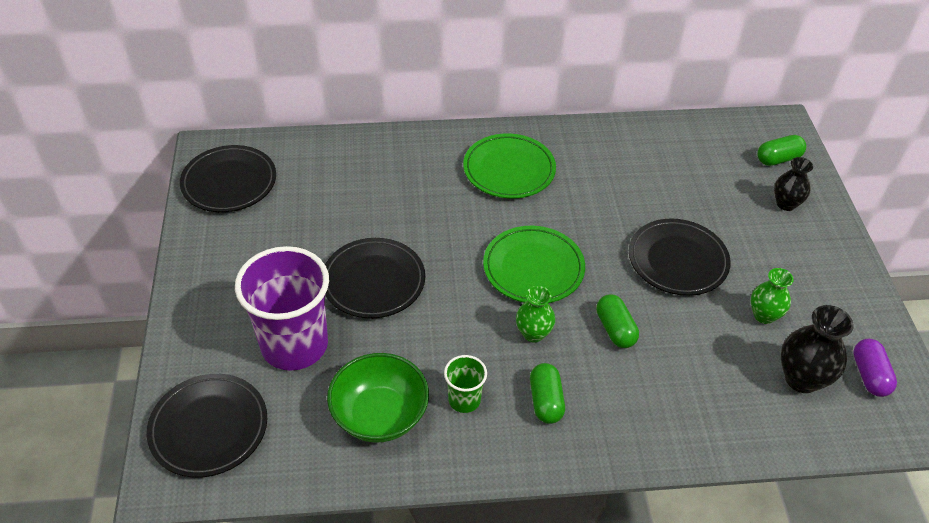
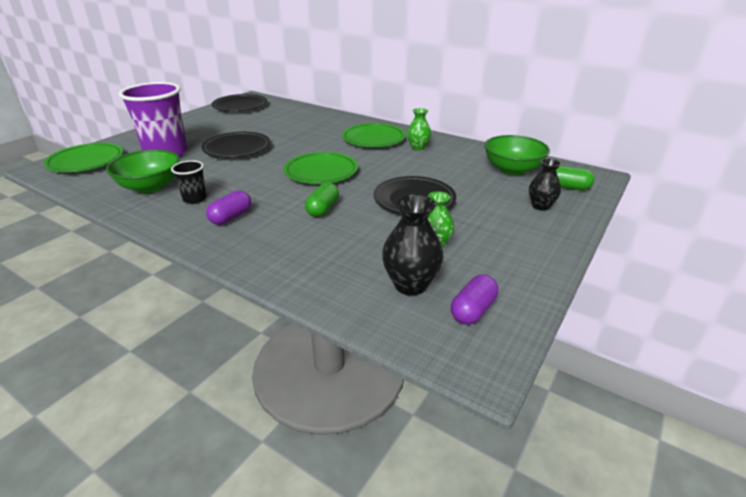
camera: 40 degrees right, 15 degrees down
black plate [146,374,267,478] -> green plate [44,143,123,172]
green cup [444,355,487,413] -> black cup [171,160,207,204]
green vase [516,286,555,343] -> green vase moved to [407,108,431,150]
green capsule [530,363,565,424] -> purple capsule [206,190,251,225]
none -> green bowl [484,135,550,175]

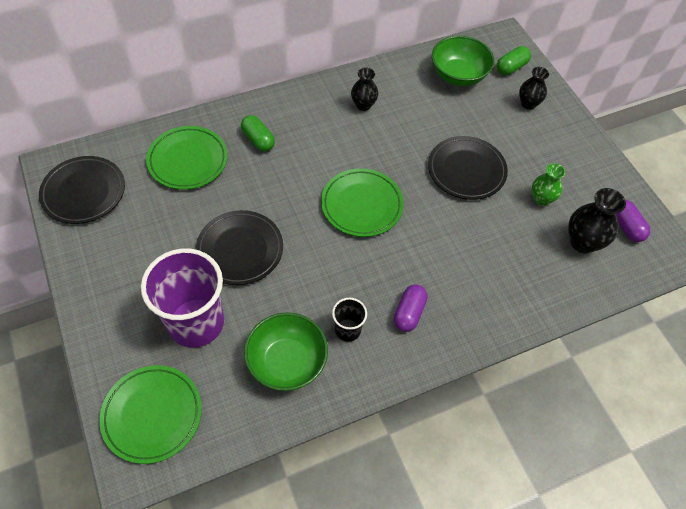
camera: 60 degrees left, 25 degrees up
purple capsule [206,190,251,225] -> purple capsule turned 45 degrees clockwise [394,284,428,332]
green capsule [305,183,339,217] -> green capsule moved to [241,115,275,152]
green plate [342,123,406,147] -> green plate moved to [146,126,228,190]
green vase [407,108,431,150] -> black vase [351,68,378,111]

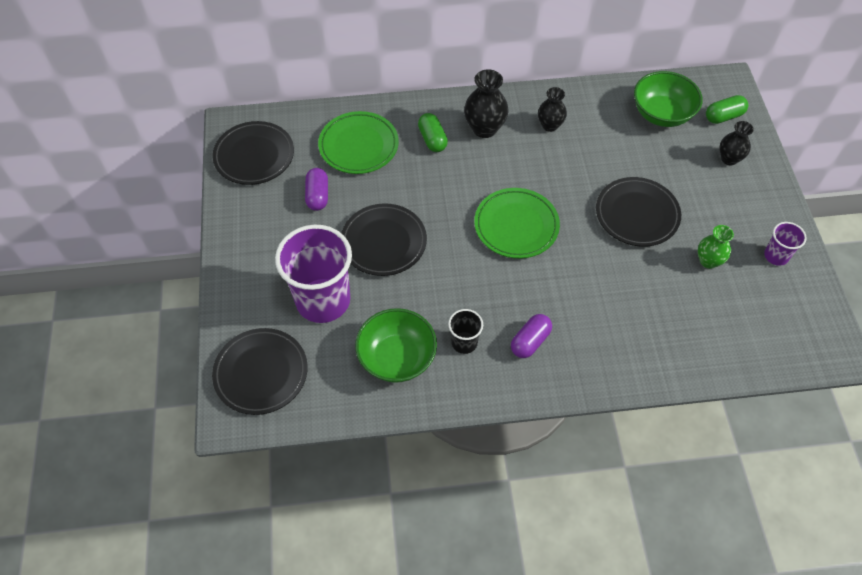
camera: 20 degrees right, 0 degrees up
green plate [99,365,202,464] -> black plate [212,328,308,415]
black vase [568,188,626,253] -> black vase moved to [464,69,508,138]
purple capsule [616,200,650,242] -> purple capsule moved to [305,168,328,211]
none -> purple cup [764,222,807,266]

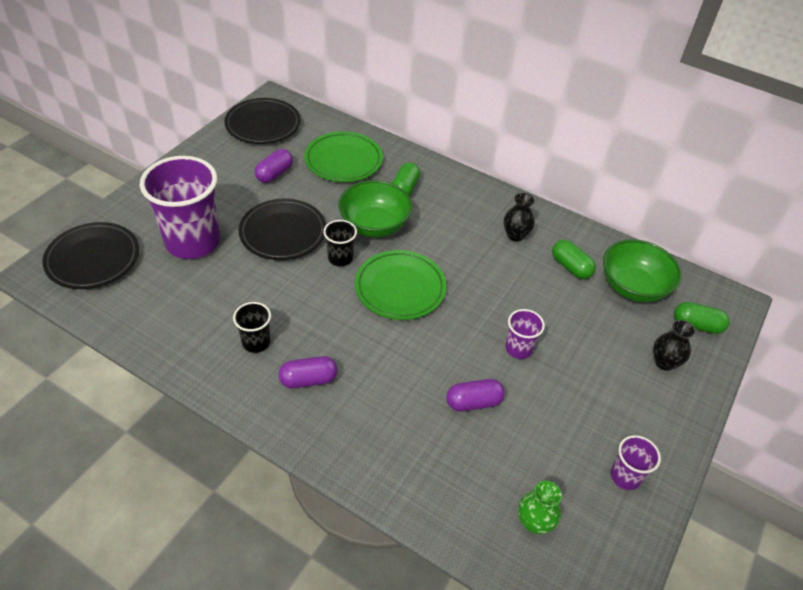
camera: 35 degrees right, 10 degrees down
green bowl [355,308,437,383] -> green bowl moved to [338,180,412,237]
black vase [464,69,508,138] -> none
black plate [596,177,681,247] -> purple cup [505,309,545,359]
green vase [698,225,734,269] -> green vase moved to [518,481,562,534]
none -> black cup [323,220,357,266]
none -> purple capsule [446,379,505,412]
none -> green capsule [552,239,596,279]

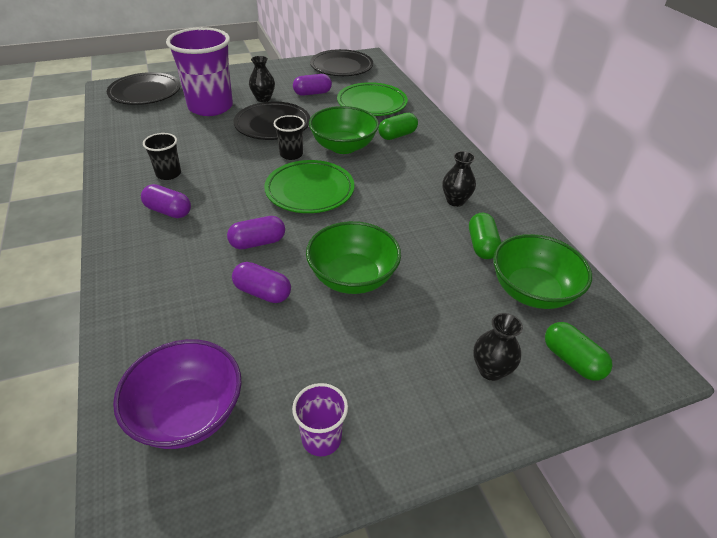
camera: 40 degrees right, 5 degrees down
purple cup [505,309,545,359] -> green bowl [306,221,401,294]
green vase [518,481,562,534] -> purple bowl [113,339,242,449]
none -> purple capsule [227,216,285,249]
none -> black vase [249,56,275,102]

